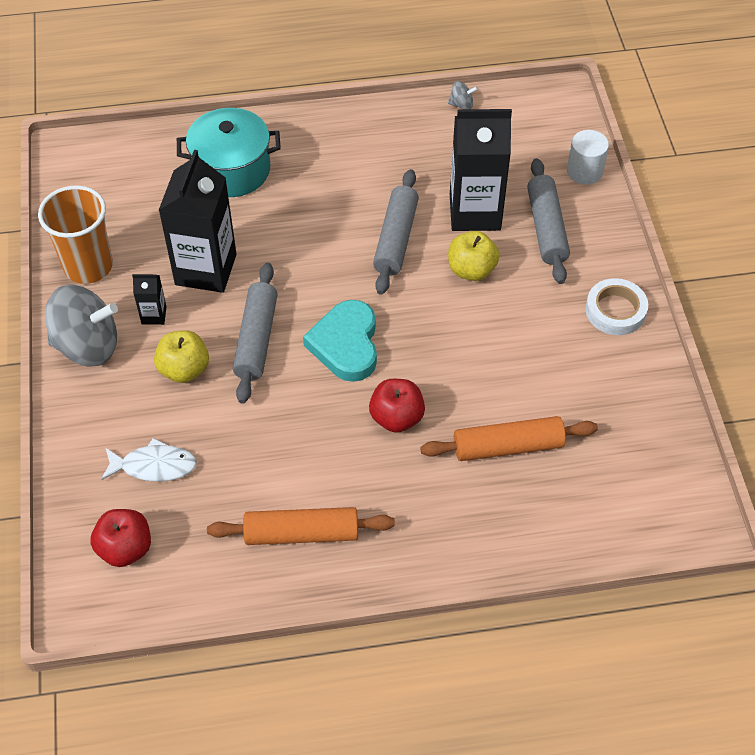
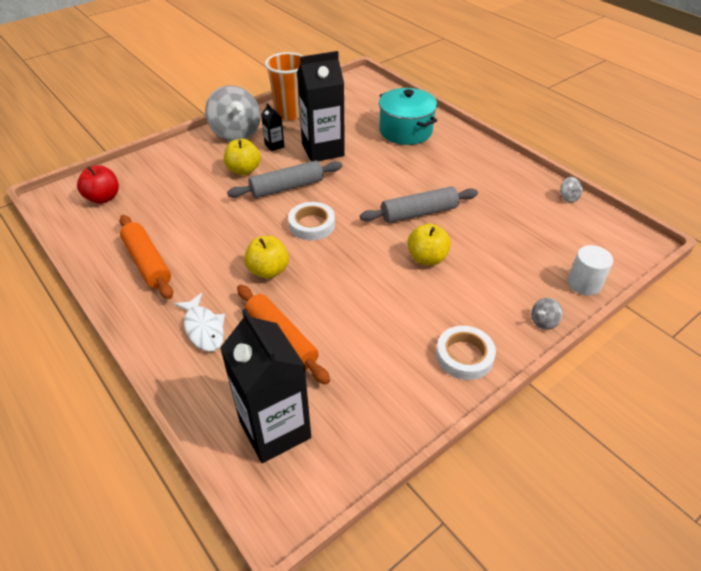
camera: 60 degrees right, 10 degrees down
white fish [101,438,197,482] -> white fish moved to [174,293,225,352]
turquoise heart [303,300,377,382] -> white tape [288,202,335,240]
red apple [369,379,425,433] -> yellow apple [244,236,289,279]
black carton [450,109,512,231] -> black carton moved to [220,308,311,463]
grey rolling pin [527,158,570,284] -> none
none -> grey spinning top [531,298,563,330]

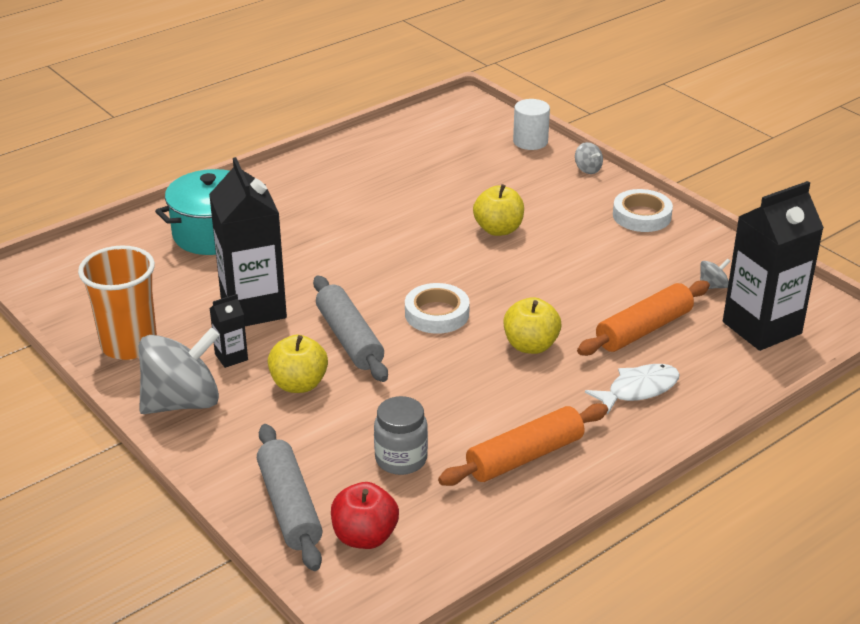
camera: 90 degrees left, 10 degrees down
grey rolling pin [360,187,478,223] -> grey rolling pin moved to [257,424,323,571]
grey spinning top [560,177,583,203] -> grey spinning top moved to [700,258,731,289]
none -> grey jar [374,396,428,475]

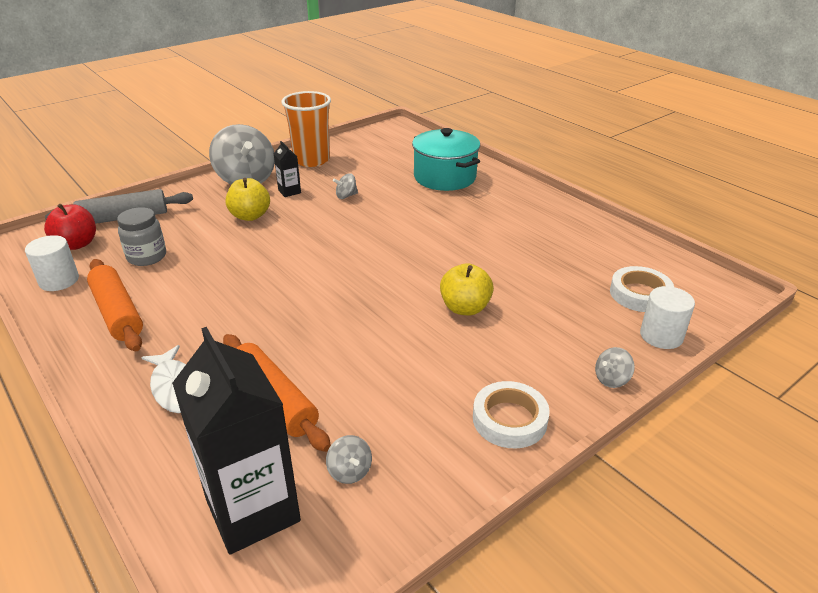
camera: 90 degrees right, 0 degrees up
black carton [209,157,287,326] -> grey spinning top [333,173,358,199]
grey rolling pin [313,275,388,382] -> none
white tape [405,283,470,334] -> white tape moved to [610,266,674,312]
yellow apple [503,297,561,354] -> none
none -> white cylinder [25,235,79,291]

